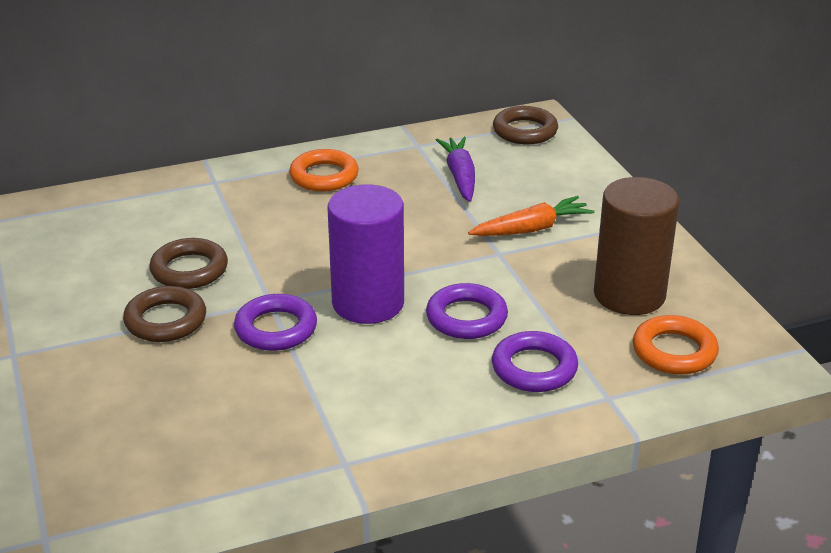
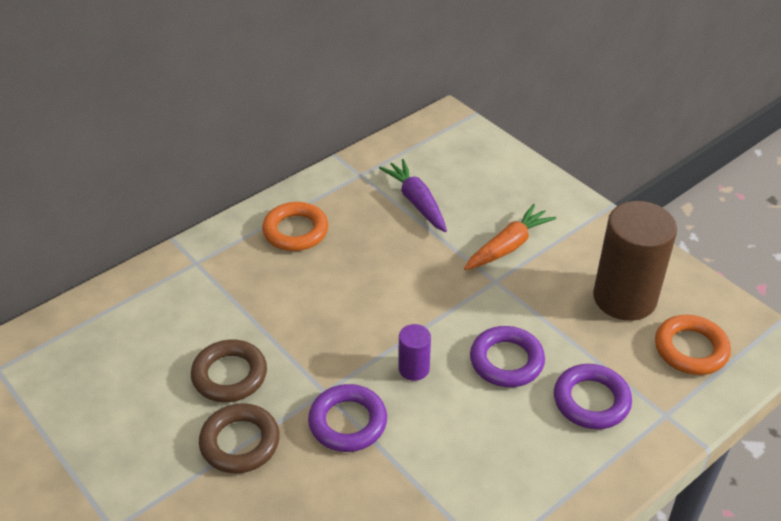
camera: 20 degrees left, 10 degrees up
purple cylinder [327,184,404,324] -> purple cylinder [398,324,431,381], size x0.46
brown ring [493,106,558,145] -> none

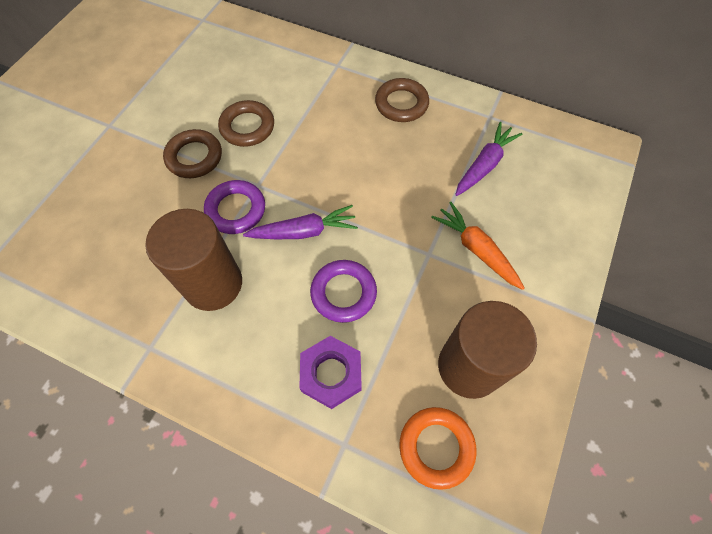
camera: 65 degrees right, 20 degrees up
orange ring [262,202,328,251] -> brown ring [375,78,429,122]
purple cylinder [398,324,431,381] -> purple carrot [243,205,358,239]
orange carrot [464,204,556,270] -> orange carrot turned 150 degrees counterclockwise [431,202,525,290]
purple ring [554,364,632,429] -> purple nut [299,336,362,409]
none -> brown cylinder [145,209,242,311]

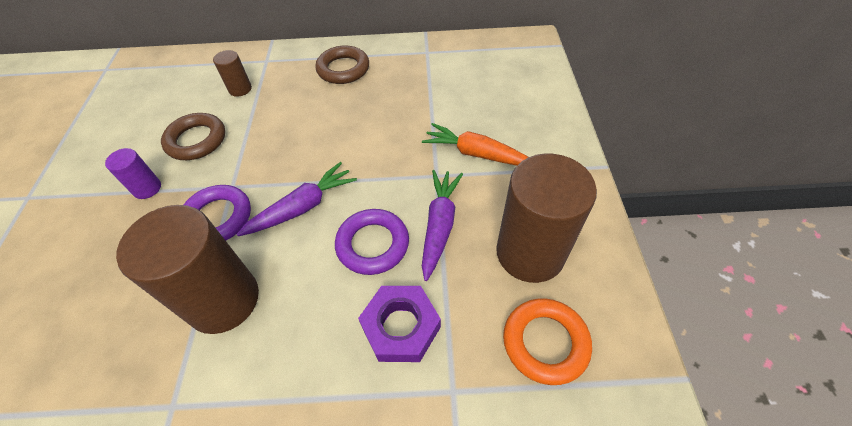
camera: 25 degrees left, 10 degrees down
brown ring [163,129,222,178] -> purple cylinder [105,148,161,199]
purple carrot [455,122,523,196] -> purple carrot moved to [422,170,463,281]
none -> brown cylinder [213,50,252,97]

